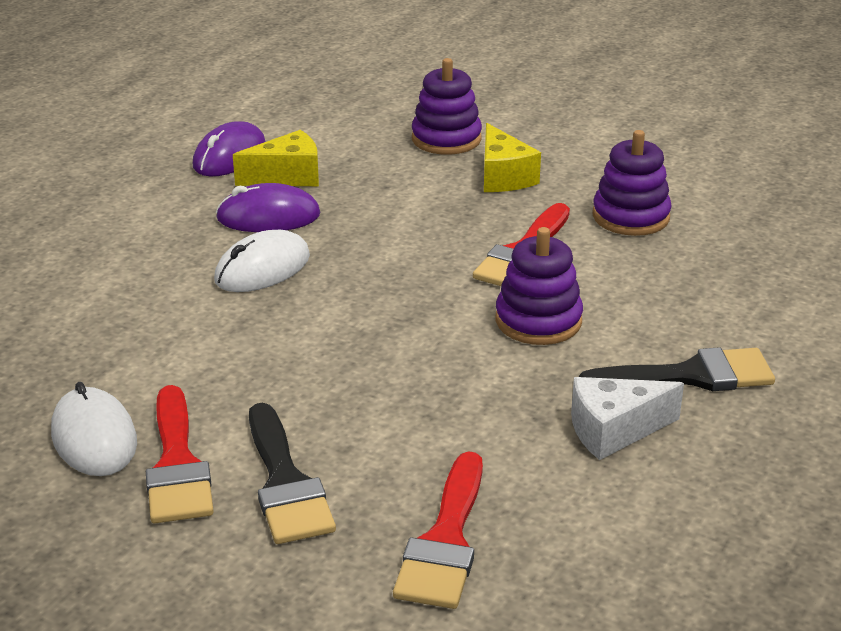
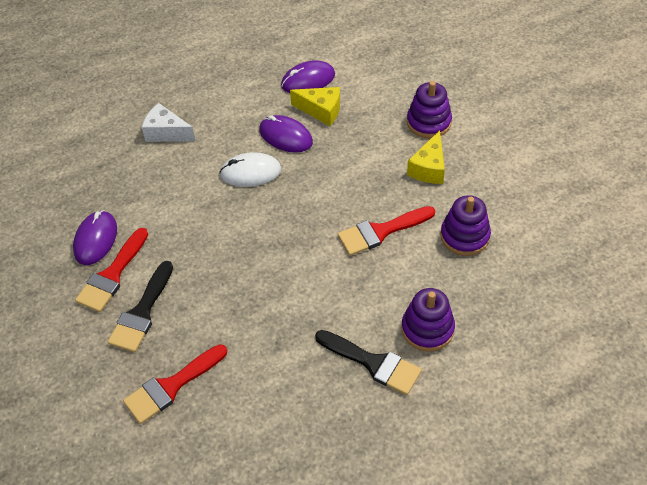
camera: 40 degrees right, 20 degrees up
white mouse [51,382,137,476] -> purple mouse [73,210,117,265]
purple stacking toy [495,227,583,345] -> purple stacking toy moved to [401,288,455,352]
white cheese [571,377,684,460] -> white cheese moved to [142,103,195,142]

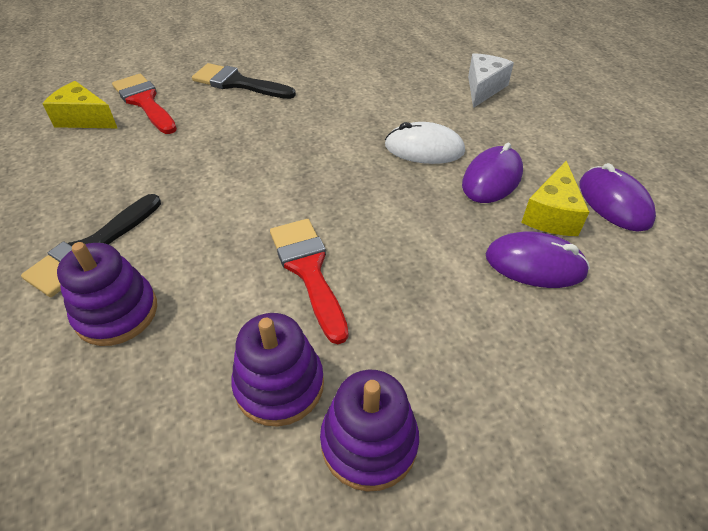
camera: 90 degrees right, 5 degrees down
purple mouse [73,210,117,265] -> purple mouse moved to [486,231,590,288]
red brush [75,228,148,312] -> none
white mouse [219,152,281,187] -> white mouse turned 75 degrees counterclockwise [385,122,465,164]
purple stacking toy [407,81,452,138] -> purple stacking toy moved to [320,370,419,492]
yellow cheese [407,130,445,184] -> yellow cheese moved to [42,81,117,128]

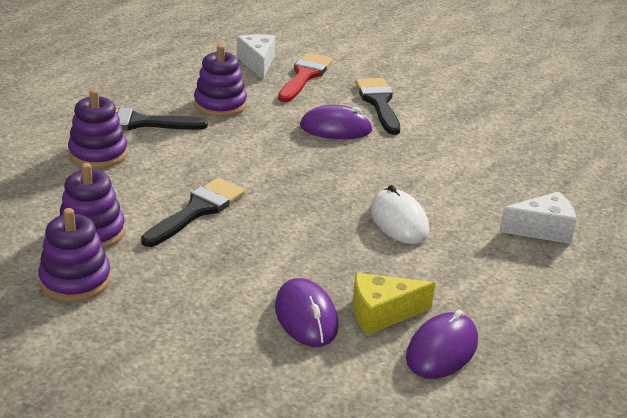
camera: 55 degrees right, 15 degrees down
yellow cheese [42,81,117,128] -> white cheese [237,34,275,80]
red brush [270,219,348,344] -> black brush [141,177,245,247]
purple mouse [462,143,523,203] -> purple mouse moved to [300,105,373,139]
none -> purple stacking toy [194,45,247,117]

